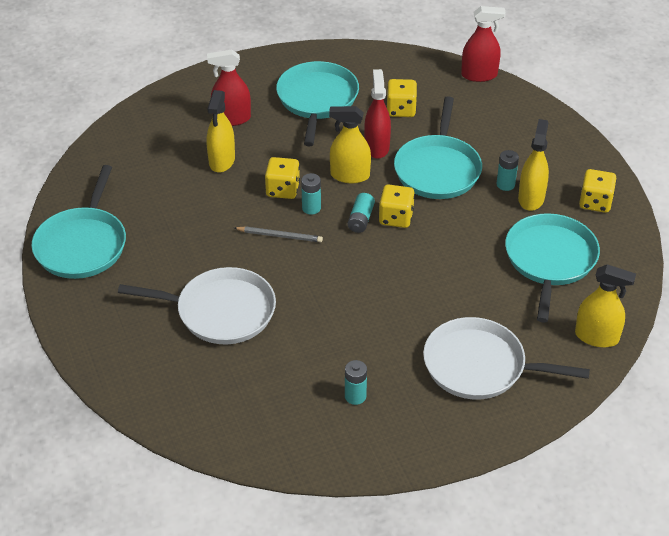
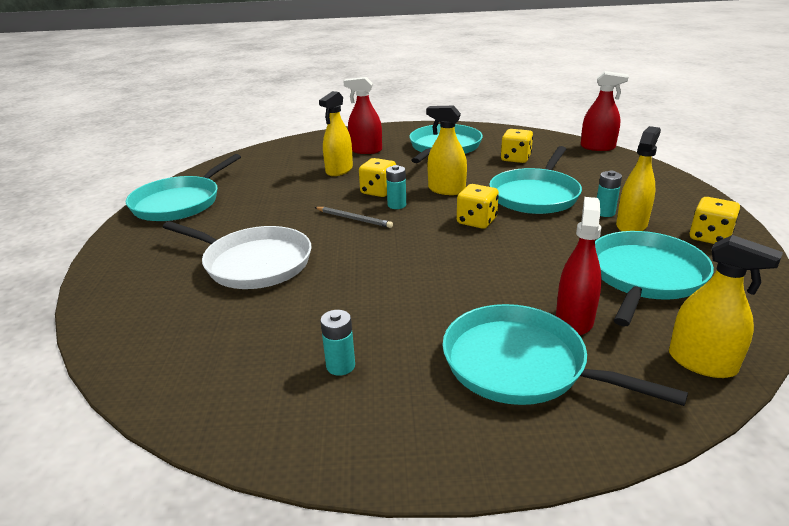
camera: 20 degrees right, 15 degrees down
turquoise battery [347,193,375,233] -> none
red spray bottle [364,69,391,159] -> red spray bottle moved to [556,197,602,335]
white pan [423,317,590,399] -> turquoise pan [443,304,688,406]

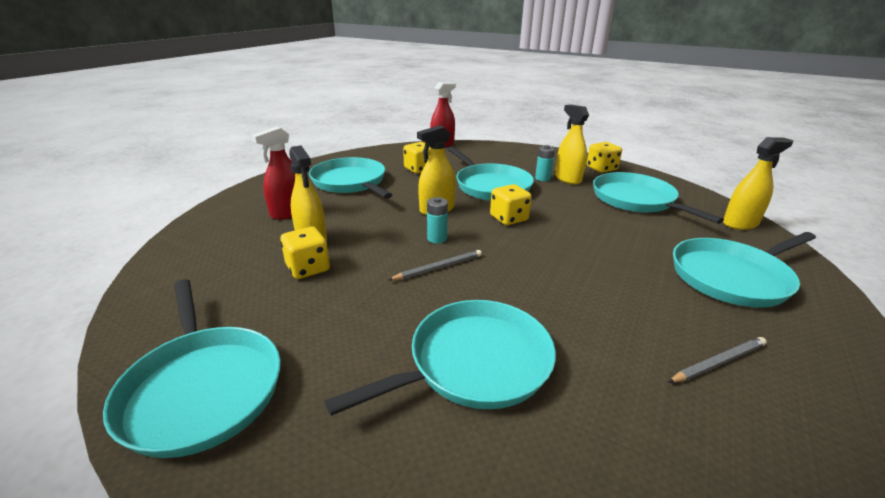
camera: 60 degrees left, 0 degrees up
white pan [163,221,311,289] -> turquoise pan [325,300,556,416]
turquoise battery [320,310,355,376] -> grey pencil [668,337,767,383]
yellow dice [359,158,396,197] -> yellow dice moved to [280,227,330,279]
red spray bottle [556,197,602,335] -> none

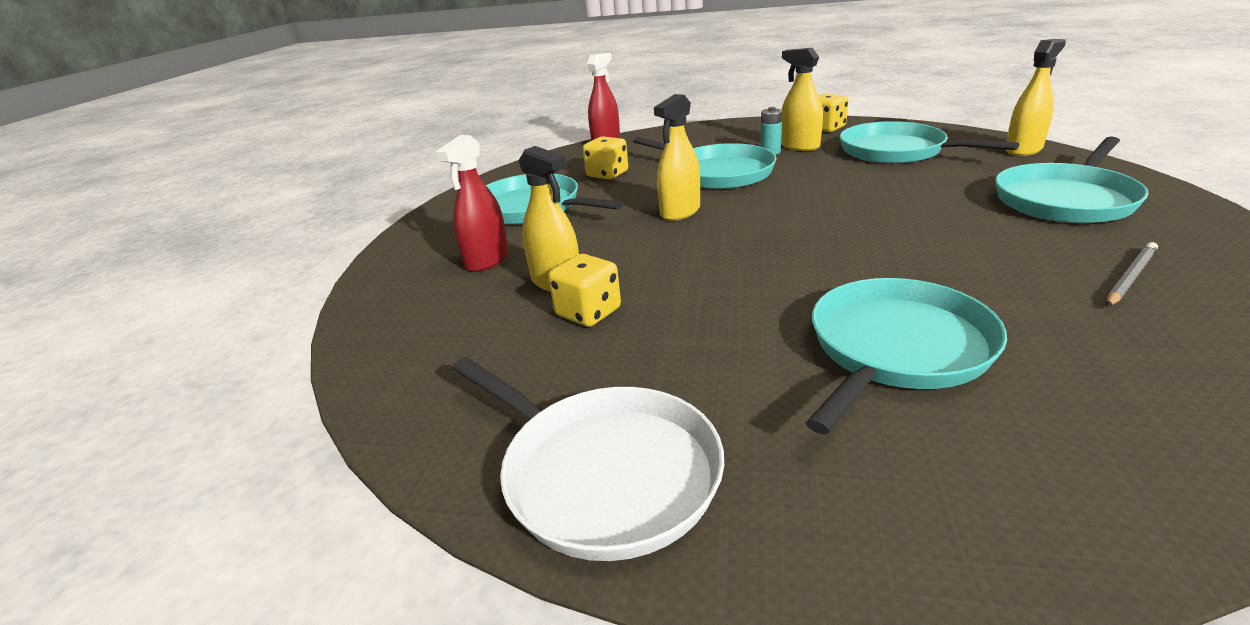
camera: 15 degrees left, 0 degrees up
turquoise pan [103,279,281,458] -> white pan [452,357,724,561]
grey pencil [388,250,482,280] -> none
turquoise battery [427,197,448,243] -> none
yellow dice [490,184,532,225] -> none

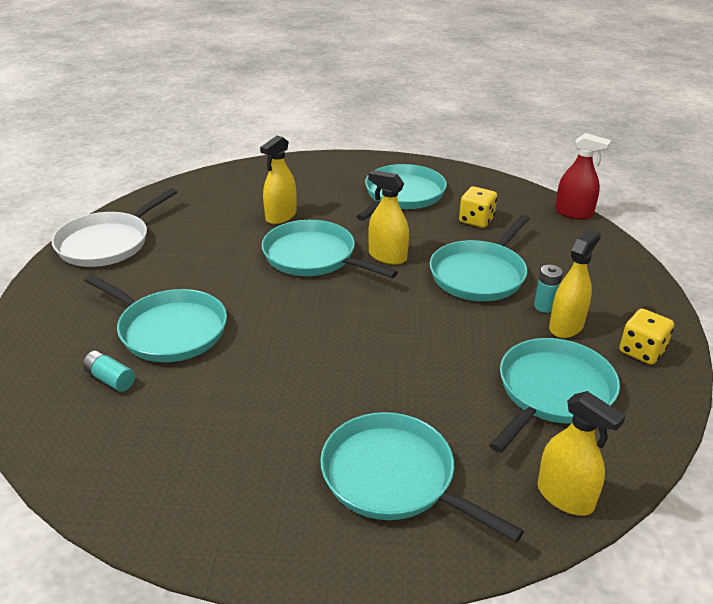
camera: 80 degrees right, 5 degrees up
red spray bottle [436,135,509,272] -> none
yellow dice [548,254,621,327] -> none
grey pencil [1107,242,1158,306] -> none
none -> turquoise battery [83,350,135,392]
none -> turquoise pan [262,220,398,278]

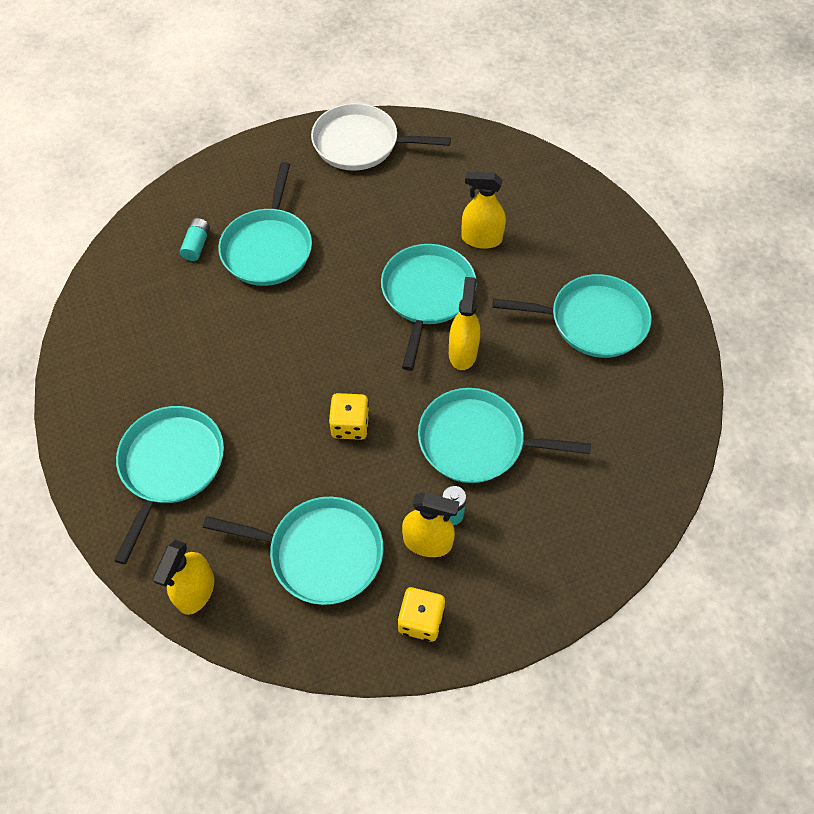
camera: 65 degrees right, 25 degrees up
yellow dice [459,186,497,228] -> yellow dice moved to [329,393,369,440]
red spray bottle [555,133,611,220] -> none

